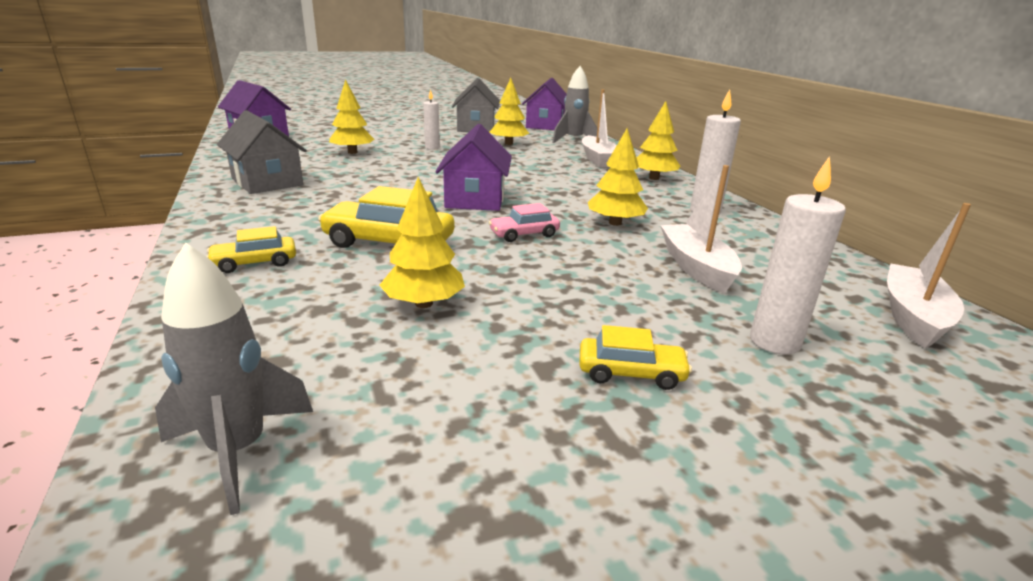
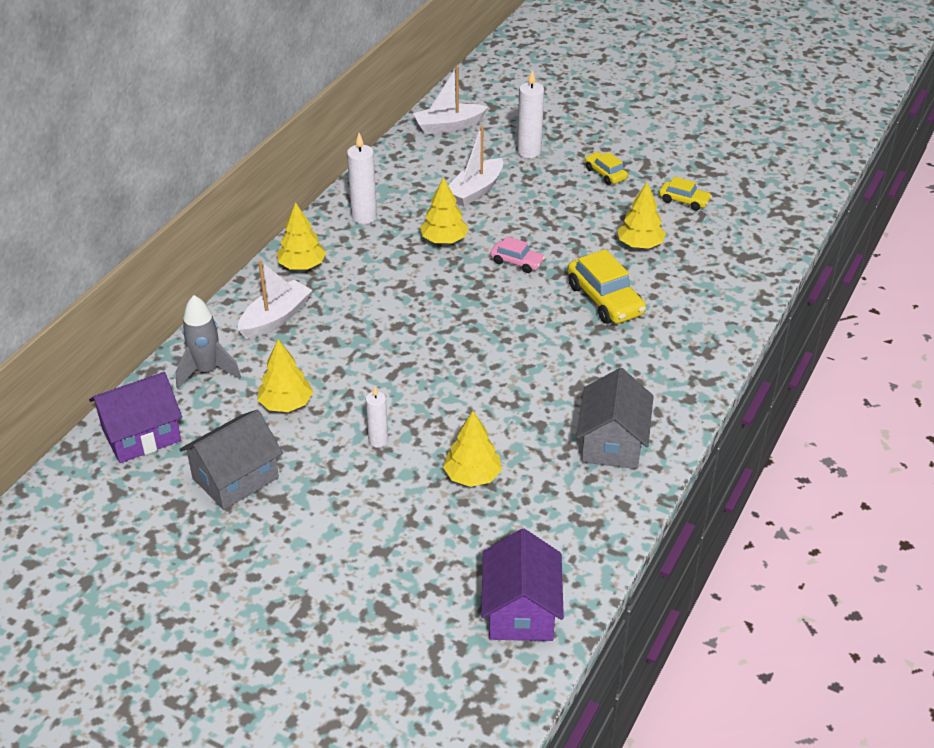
camera: 130 degrees left, 15 degrees up
grey rocket [155,243,313,515] -> none
yellow car [206,226,296,273] -> yellow car moved to [659,177,712,211]
purple house [435,124,512,211] -> none

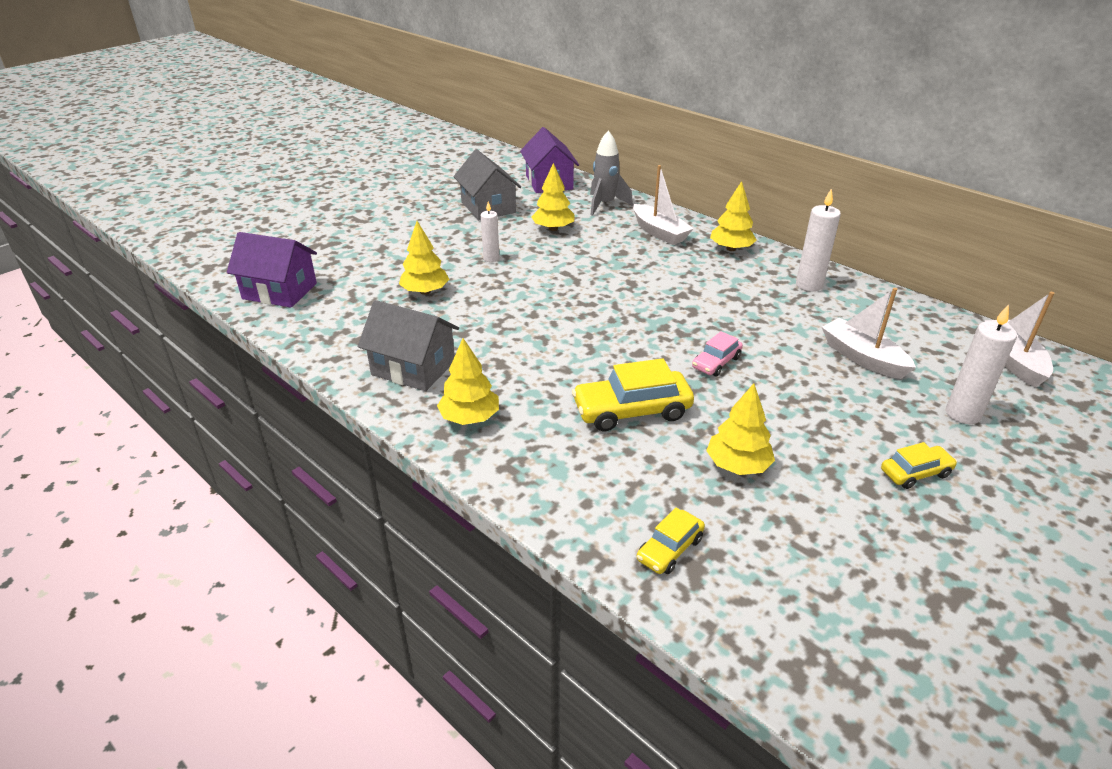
camera: 105 degrees right, 5 degrees down
yellow tree [420,177,468,244] -> yellow tree moved to [437,338,499,425]
yellow car [659,177,712,211] -> yellow car moved to [637,508,705,574]

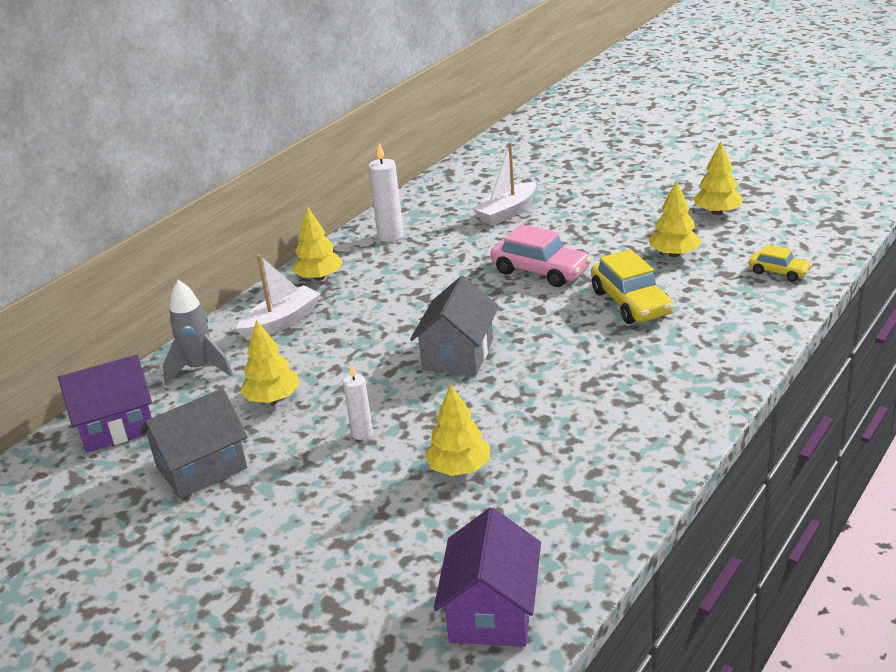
camera: 95 degrees left, 5 degrees down
grey house [358,300,459,391] -> grey house moved to [410,276,499,375]
yellow tree [437,338,499,425] -> yellow tree moved to [693,142,743,215]
pink car [692,331,743,377] -> pink car [490,224,591,287], size x1.75
yellow car [881,442,957,489] -> none
white candle [946,304,1017,424] -> none
white boat [984,292,1054,388] -> none

